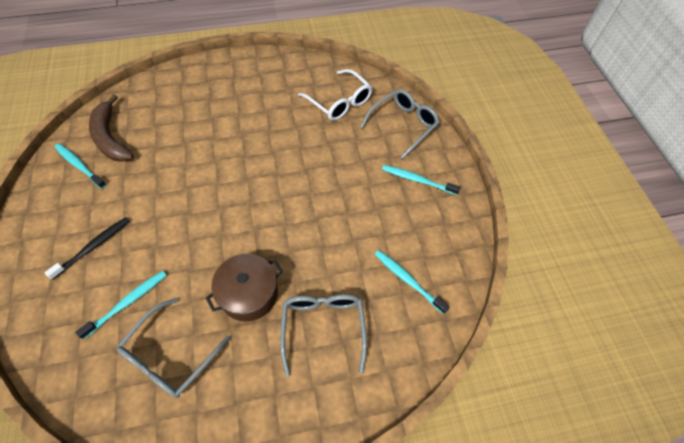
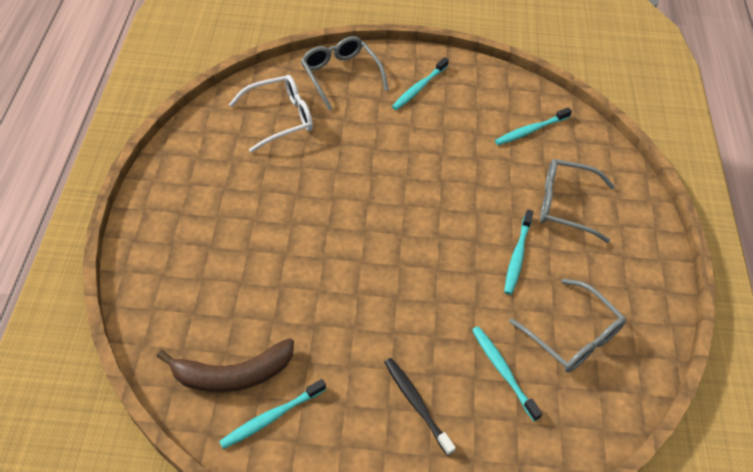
camera: 75 degrees left, 5 degrees down
brown pot [206,254,283,321] -> turquoise toothbrush [504,209,534,295]

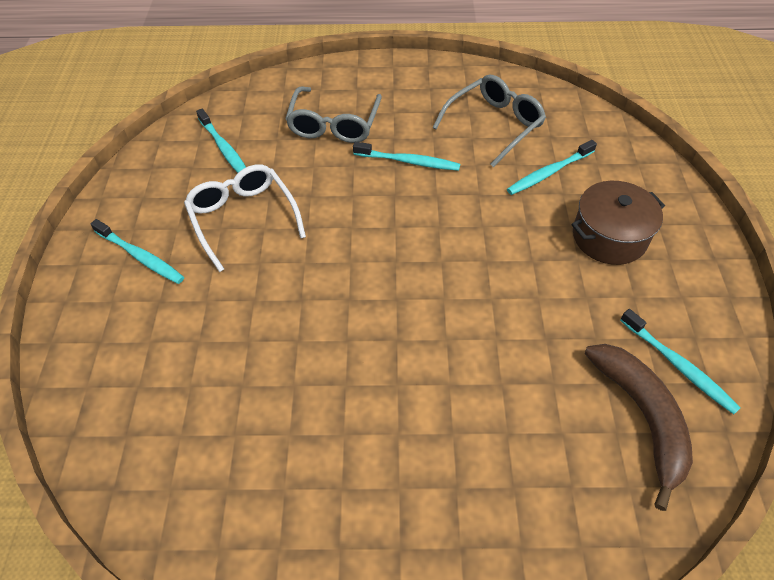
camera: 90 degrees left, 0 degrees up
white glasses [229,75,313,153] -> white glasses moved to [184,164,306,272]
grey glasses [301,36,389,111] -> none
black toothbrush [384,358,456,456] -> brown pot [571,181,665,265]

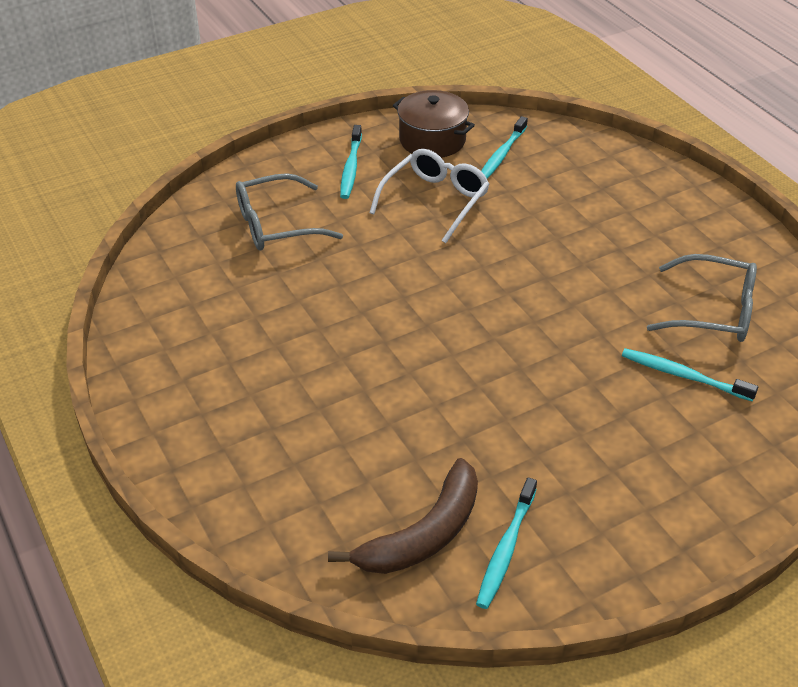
camera: 60 degrees right, 10 degrees down
grey glasses [285,87,382,143] -> grey glasses moved to [236,173,343,250]
turquoise toothbrush [353,142,460,171] -> none
brown pot [571,181,665,265] -> brown pot moved to [393,90,475,158]

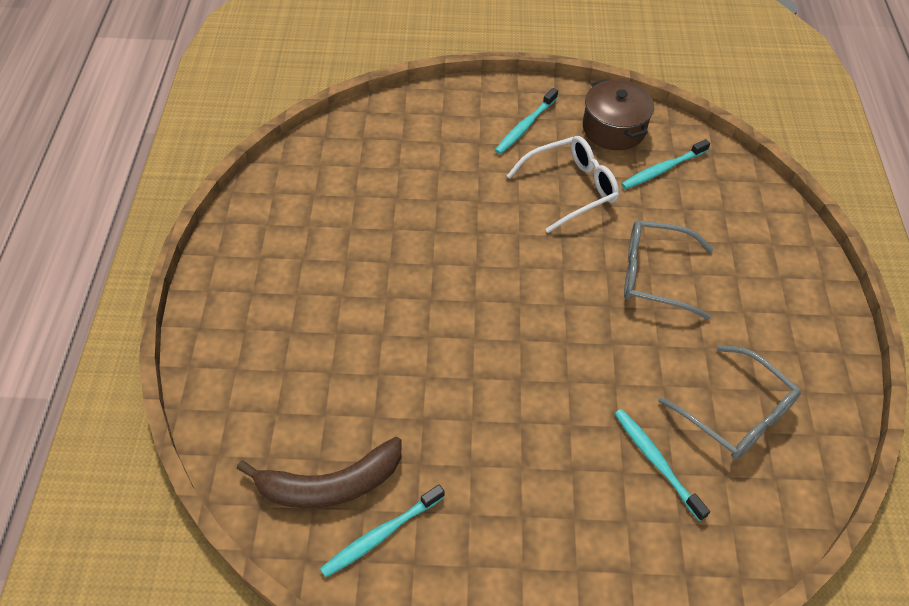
camera: 30 degrees right, 10 degrees up
grey glasses [236,173,343,250] -> grey glasses moved to [624,220,714,320]

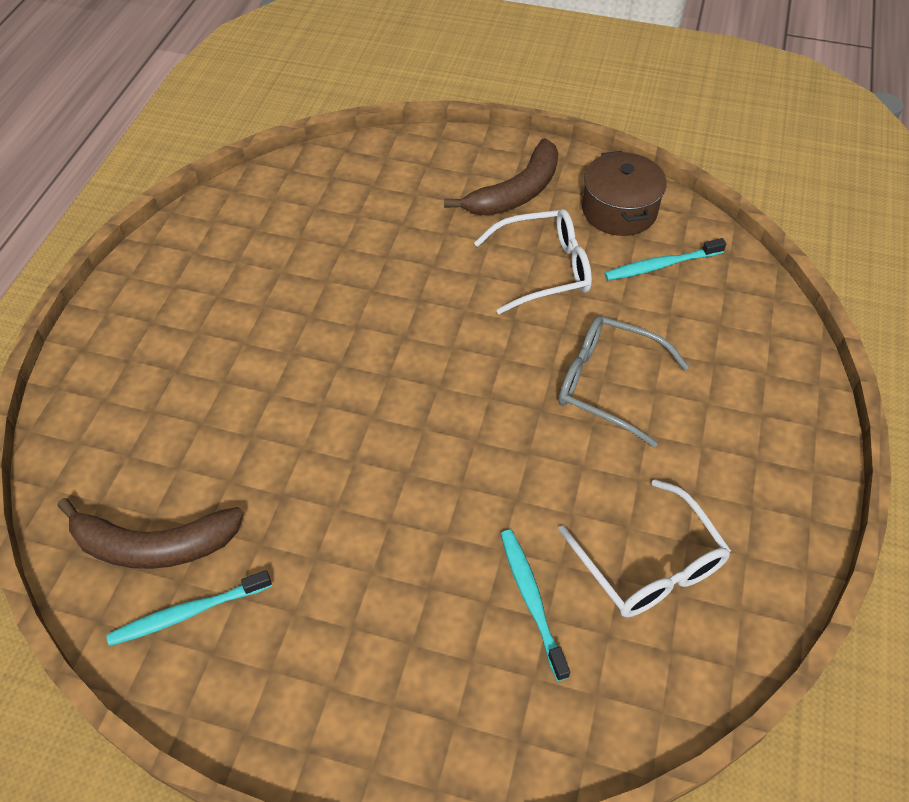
camera: 15 degrees right, 0 degrees up
turquoise toothbrush [495,88,558,154] -> brown banana [444,138,558,216]
grey glasses [658,345,801,459] -> white glasses [558,479,731,617]

